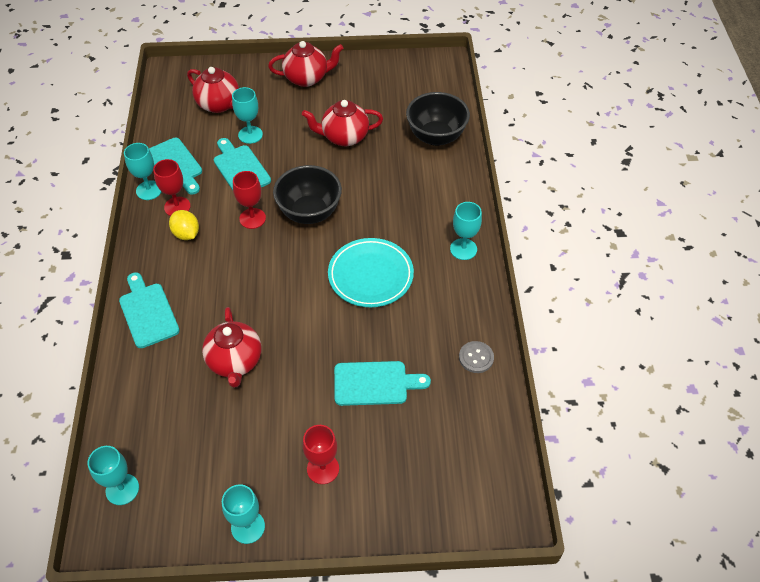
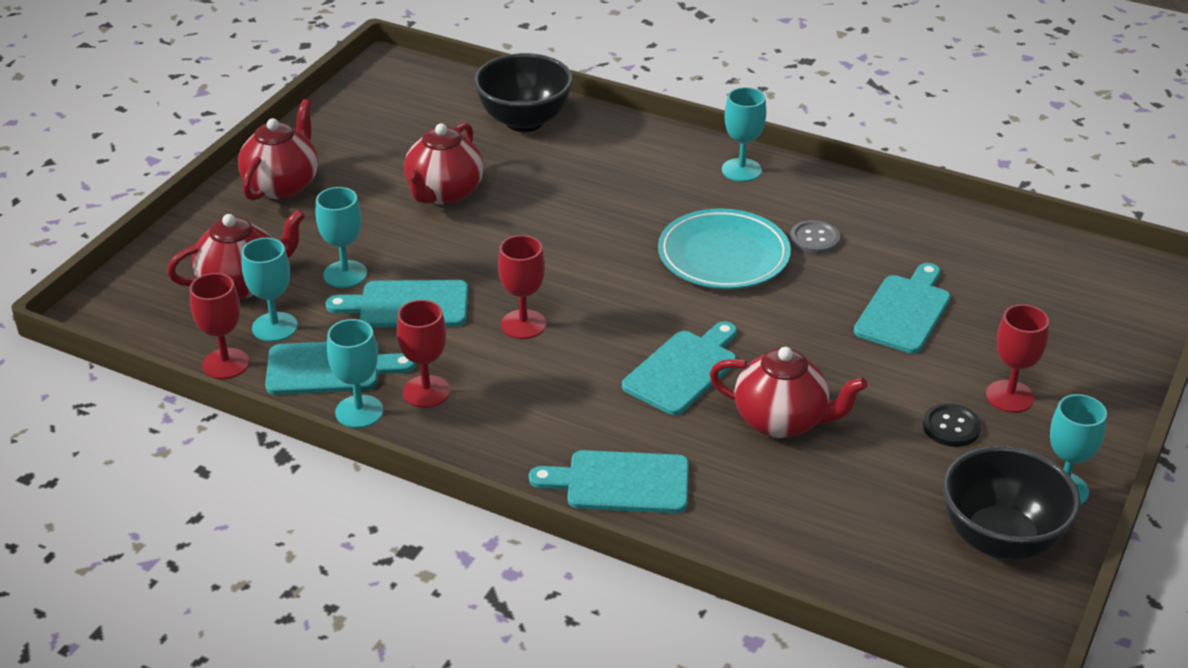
camera: 60 degrees left, 15 degrees down
turquoise goblet [87,446,139,505] -> turquoise goblet moved to [242,238,298,342]
yellow lemon [169,210,199,240] -> none
black bowl [273,165,342,224] -> black bowl moved to [943,446,1081,560]
grey button [459,341,494,373] -> grey button moved to [790,220,840,254]
none -> red goblet [189,273,249,379]
none -> turquoise cutting board [622,321,737,415]
none -> black button [923,403,981,447]

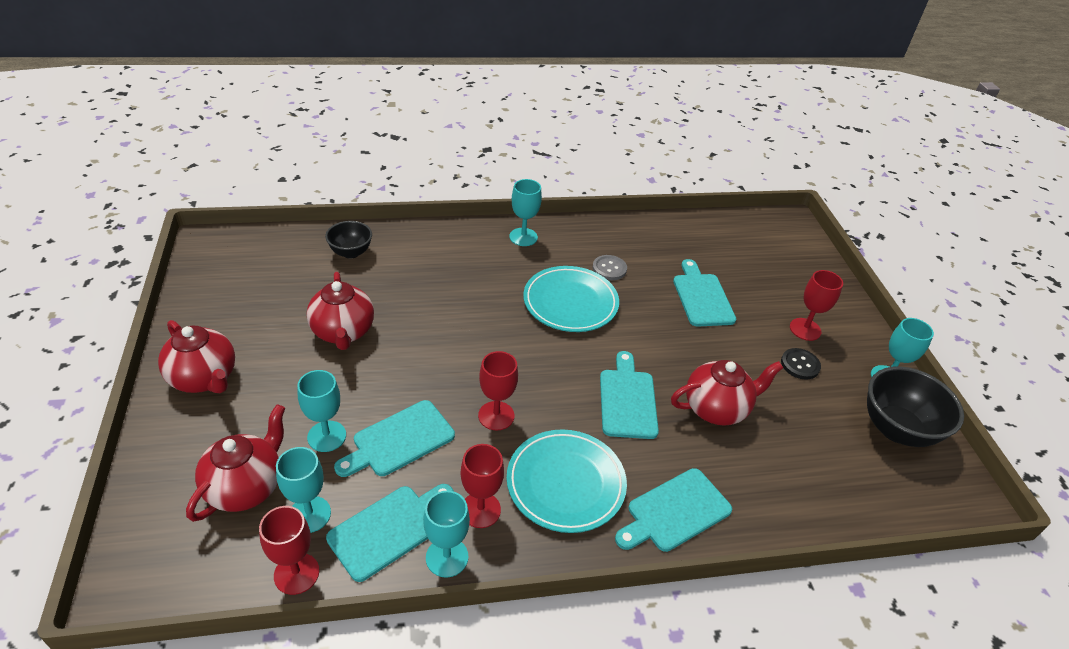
camera: 40 degrees left, 5 degrees up
red teapot [238,99,318,201] -> red teapot turned 150 degrees clockwise [158,320,235,393]
black bowl [474,53,573,132] -> black bowl [325,221,372,259], size x0.59
none -> turquoise plate [507,429,627,533]

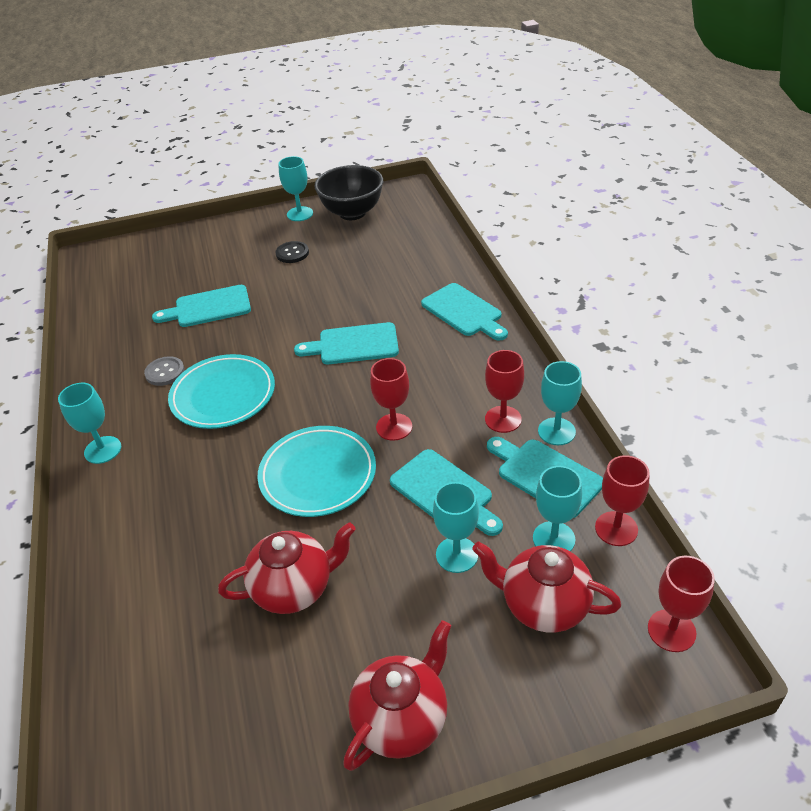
camera: 90 degrees left, 0 degrees up
black bowl [325,221,372,259] -> none
turquoise plate [507,429,627,533] -> turquoise plate moved to [257,426,376,517]
red teapot [671,360,783,426] -> none
red goblet [790,270,843,341] -> red goblet moved to [648,556,715,652]

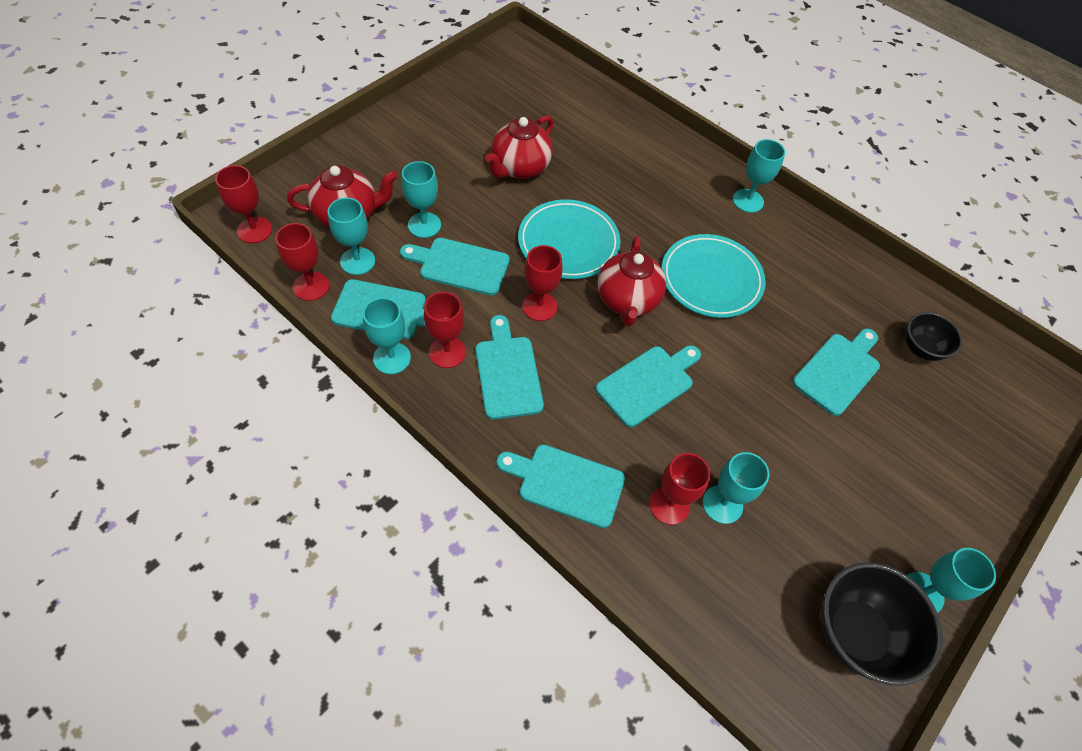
camera: 140 degrees right, 15 degrees up
grey button [144,356,185,386] -> none
black button [276,241,309,263] -> none
red teapot [343,620,451,771] -> red teapot moved to [598,236,666,326]
none -> turquoise cutting board [476,315,544,419]
none -> red goblet [650,453,711,525]
none -> turquoise goblet [703,452,770,524]
none -> black bowl [905,312,963,361]

